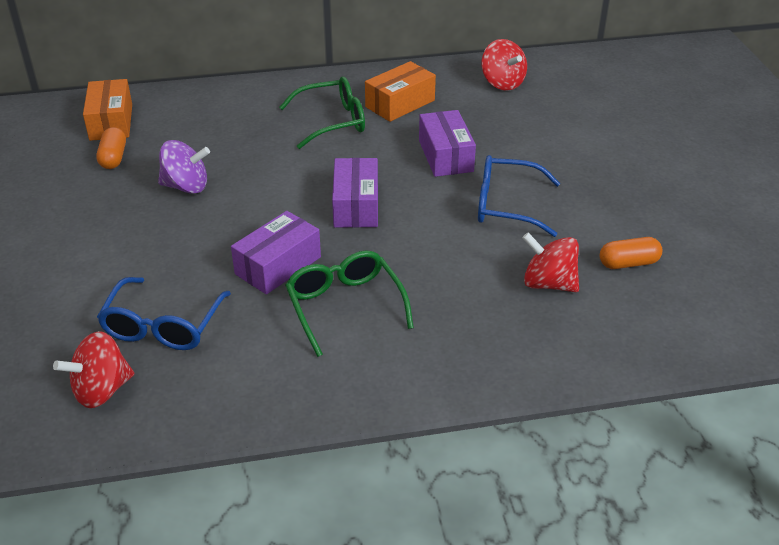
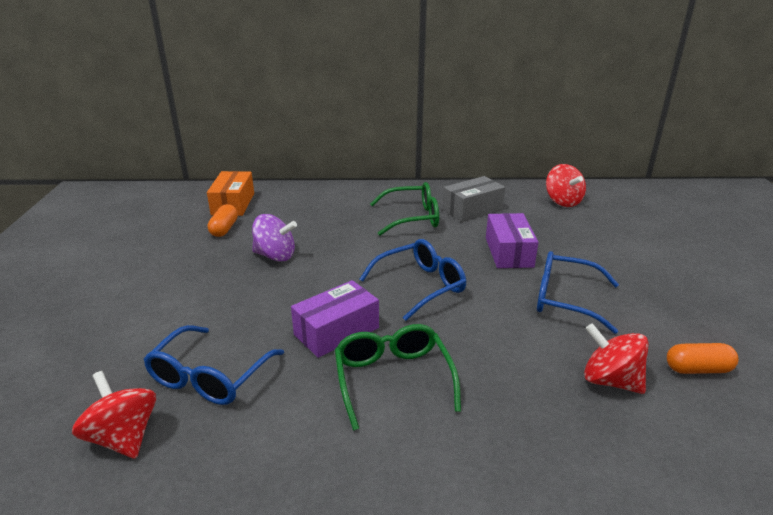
camera: 10 degrees right, 10 degrees down
red spinning top [53,331,134,408] -> red spinning top turned 75 degrees clockwise [72,371,156,459]
purple box [332,158,378,228] -> blue glasses [359,239,466,321]
orange box [365,61,436,122] -> grey box [442,176,505,222]

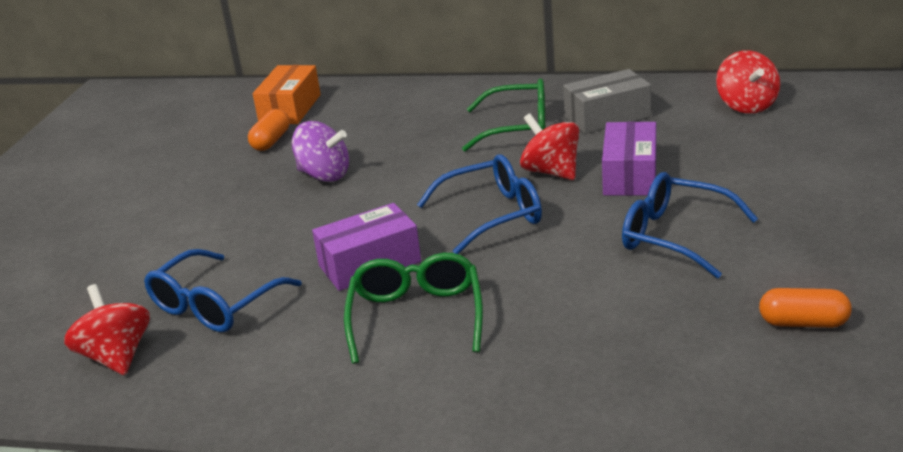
camera: 15 degrees right, 0 degrees up
red spinning top [584,323,649,394] -> red spinning top moved to [520,113,579,180]

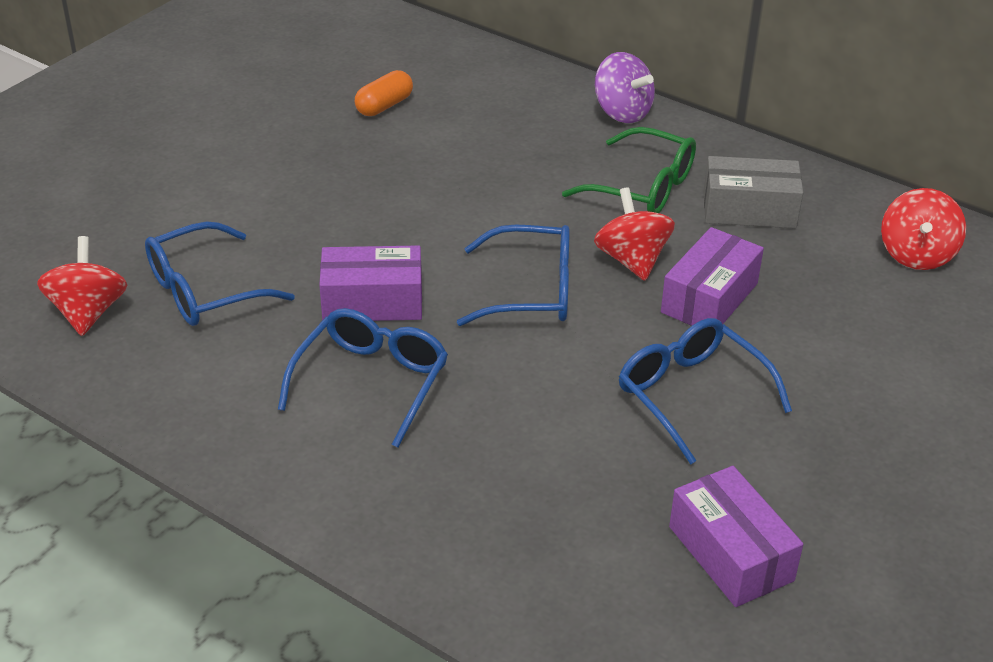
camera: 20 degrees right, 10 degrees up
orange box [253,65,321,124] -> none
purple spinning top [292,121,349,182] -> purple spinning top moved to [595,52,655,123]
green glasses [344,253,483,364] -> blue glasses [278,308,448,447]
orange capsule [759,288,852,328] -> purple box [669,466,803,607]

